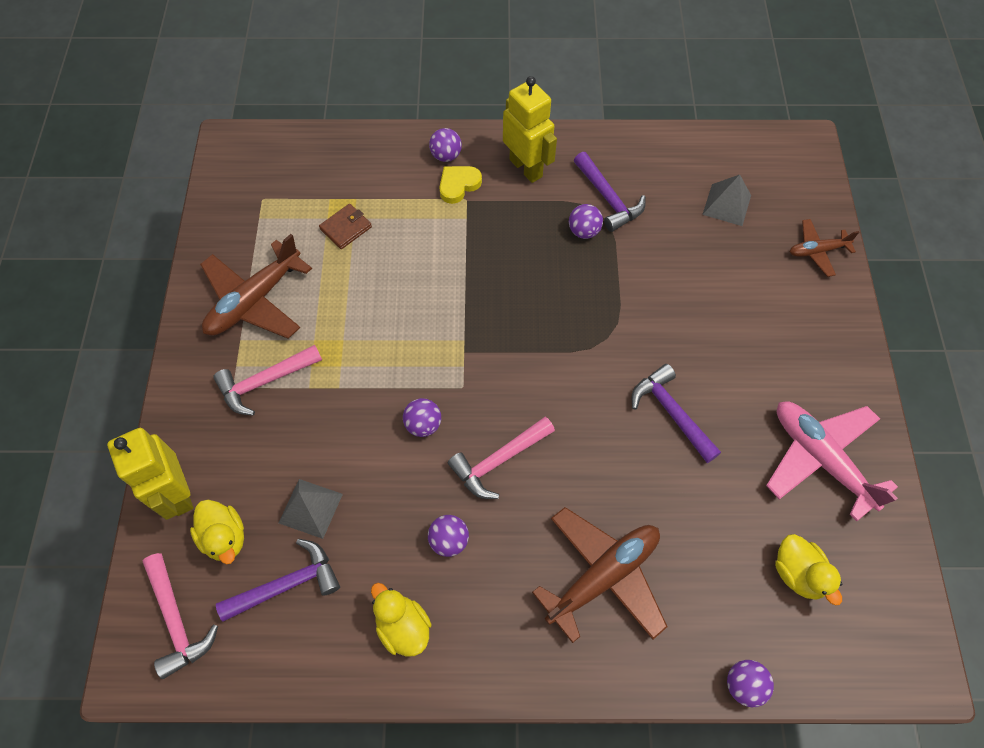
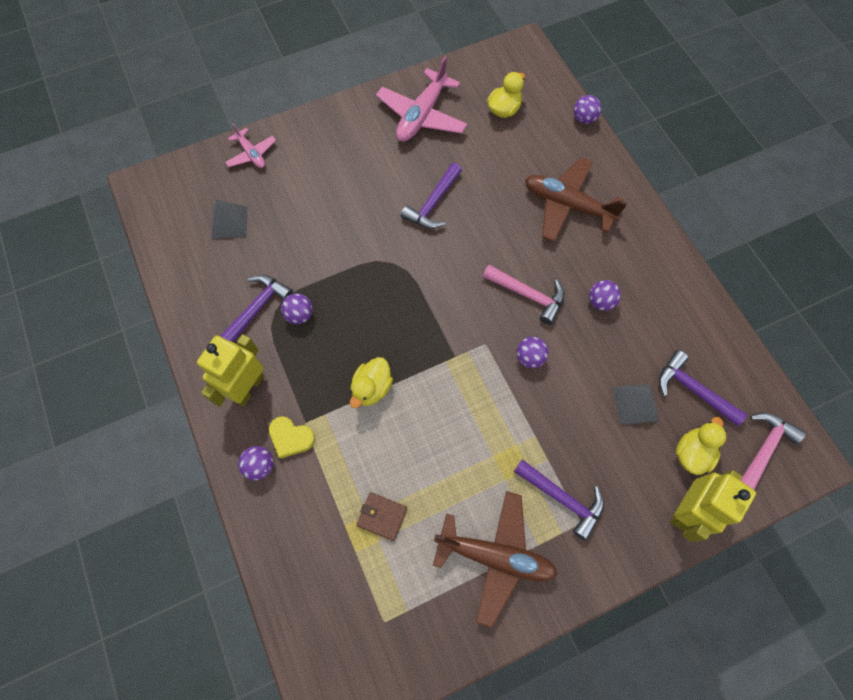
camera: 115 degrees left, 5 degrees up
pink hammer [213,345,322,416] -> purple hammer [514,459,604,541]
yellow duck [371,583,432,656] -> yellow duck moved to [350,357,393,408]
brown plane [790,219,859,277] -> pink plane [225,124,276,168]

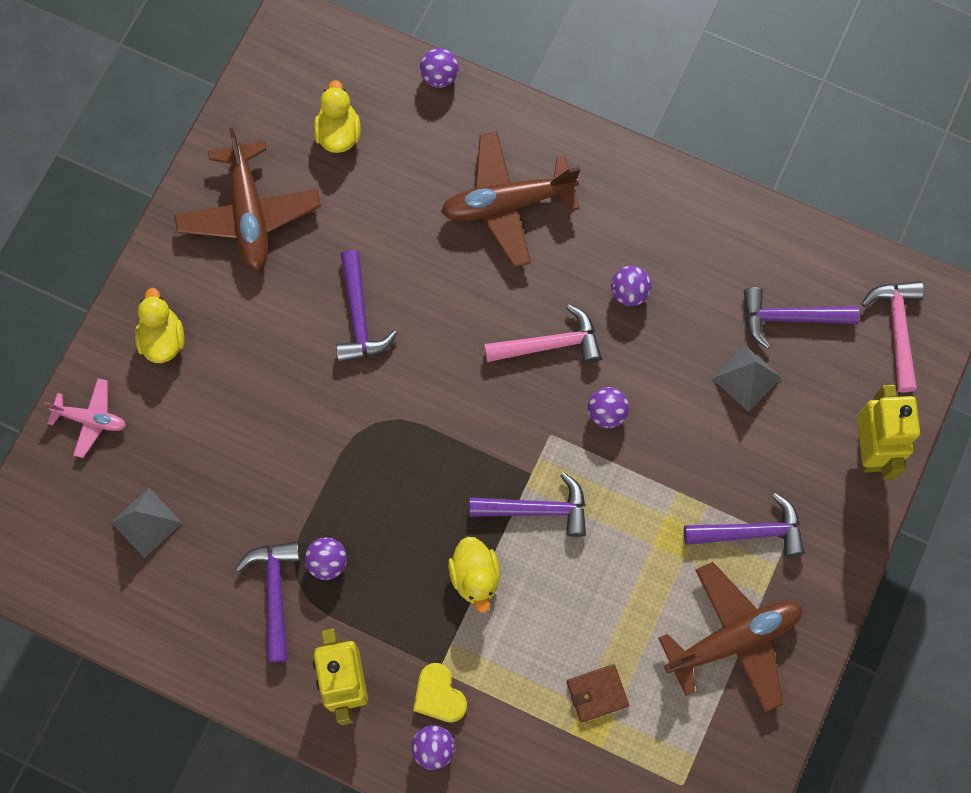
camera: 40 degrees left, 5 degrees up
yellow heart [269,416,315,459] -> yellow heart turned 75 degrees clockwise [413,663,467,722]
pink plane [376,56,467,142] -> brown plane [174,128,321,271]
yellow duck [676,417,726,475] -> yellow duck moved to [135,288,185,363]
none -> purple hammer [470,472,586,537]

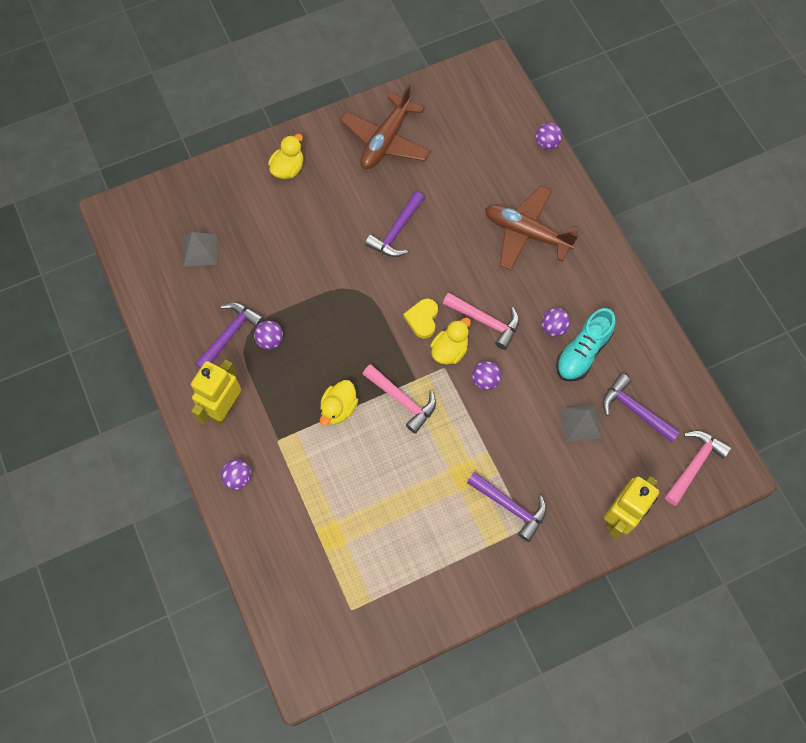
camera: 40 degrees right, 5 degrees down
pink plane [45,378,126,458] -> none
yellow duck [314,80,361,153] -> yellow duck moved to [430,318,471,365]
yellow heart [413,663,467,722] -> yellow heart moved to [403,298,438,339]
purple hammer [470,472,586,537] -> pink hammer [363,364,436,434]
brown wallet [567,664,629,723] -> none
brown plane [658,562,802,713] -> none
none -> turquoise shoe [556,308,615,381]

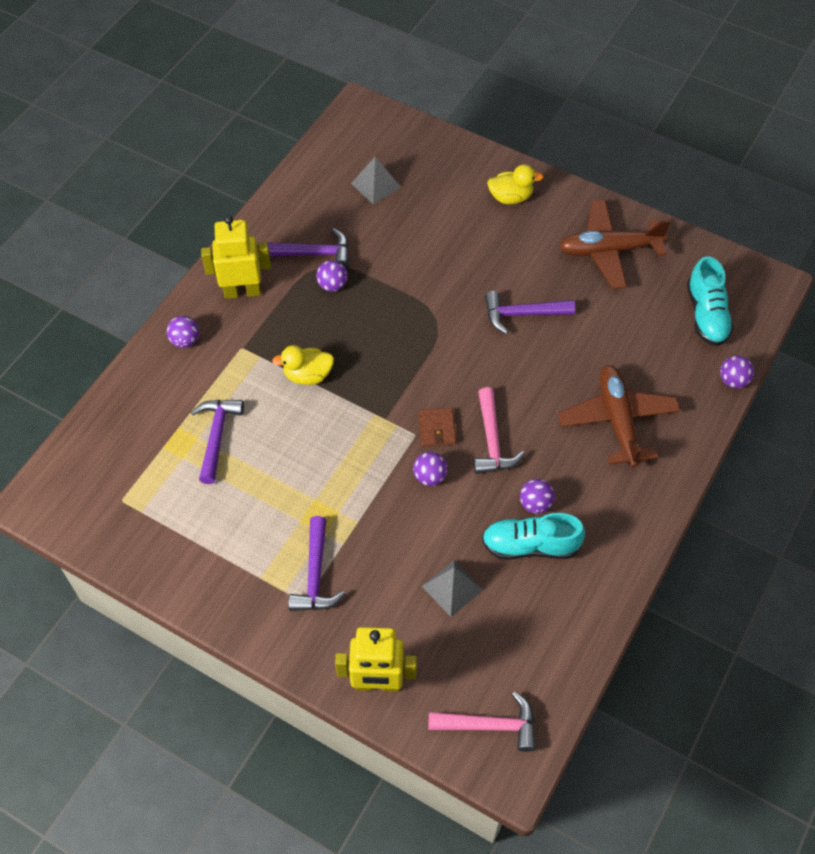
camera: 55 degrees right, 10 degrees down
pink hammer [363,364,436,434] -> none
yellow heart [403,298,438,339] -> none
yellow duck [430,318,471,365] -> brown wallet [419,408,456,446]
purple hammer [603,374,680,443] -> purple hammer moved to [191,400,244,484]
none -> turquoise shoe [687,256,734,346]

